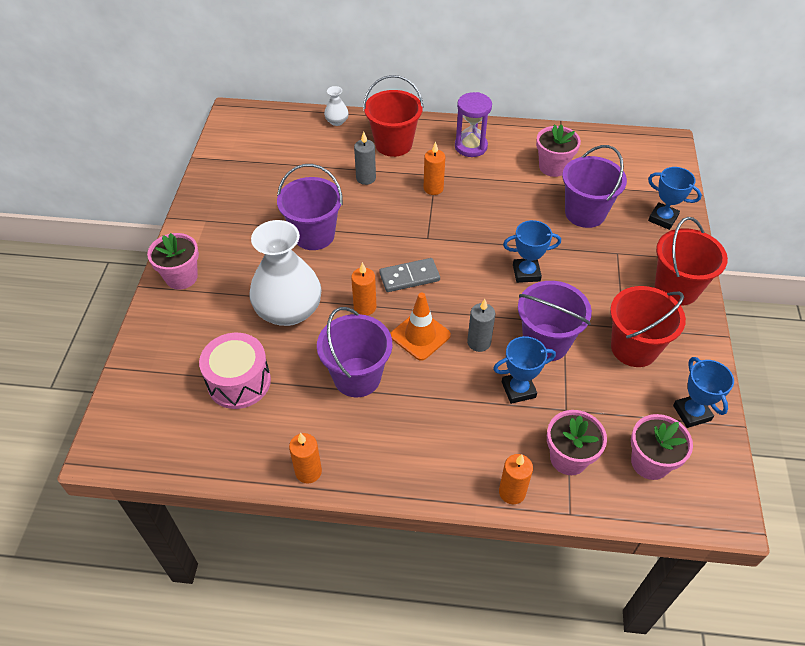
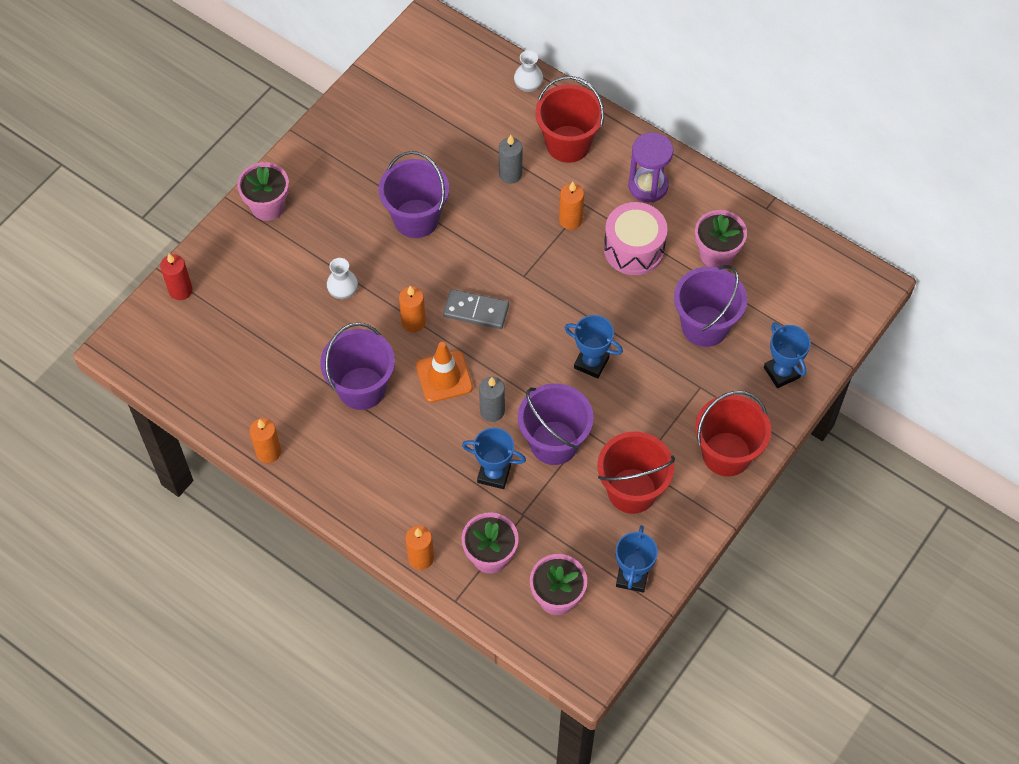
camera: 30 degrees right, 10 degrees up
pink drum [199,333,271,409] -> pink drum moved to [604,202,668,275]
white vase [249,220,321,326] -> white vase [327,258,358,299], size x0.43
none -> red candle [160,254,193,300]

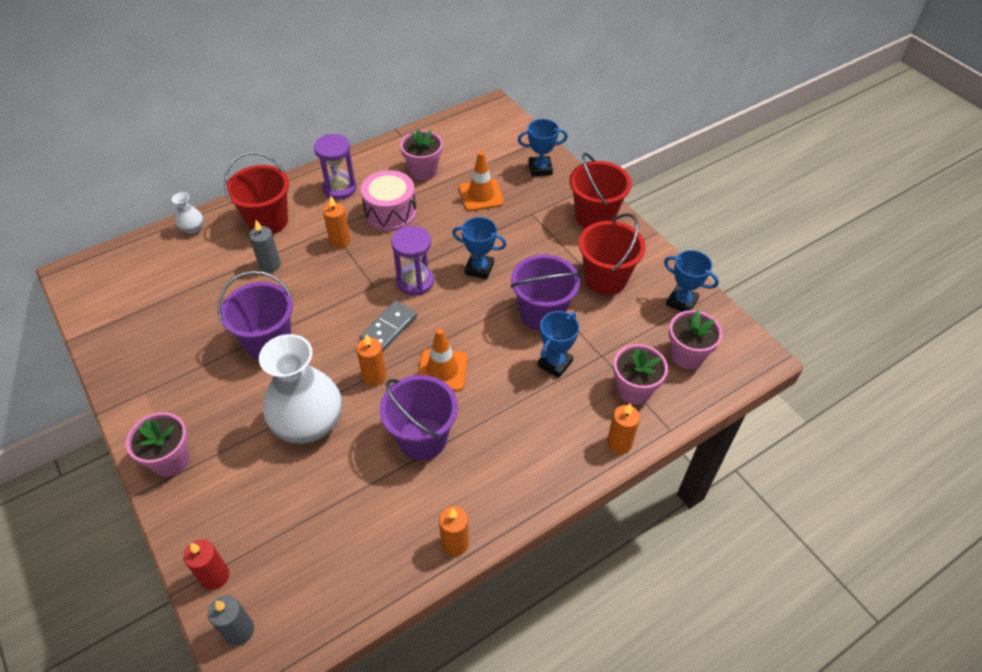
camera: 70 degrees left, 10 degrees down
white vase [327,258,358,299] -> white vase [259,334,342,443], size x2.34
grey candle [479,377,505,422] -> grey candle moved to [208,595,254,646]
blue trophy [565,315,623,378] -> blue trophy turned 60 degrees clockwise [452,217,507,279]
purple bucket [674,265,747,347] -> orange traffic cone [459,151,504,211]
none -> purple hourglass [391,226,434,296]

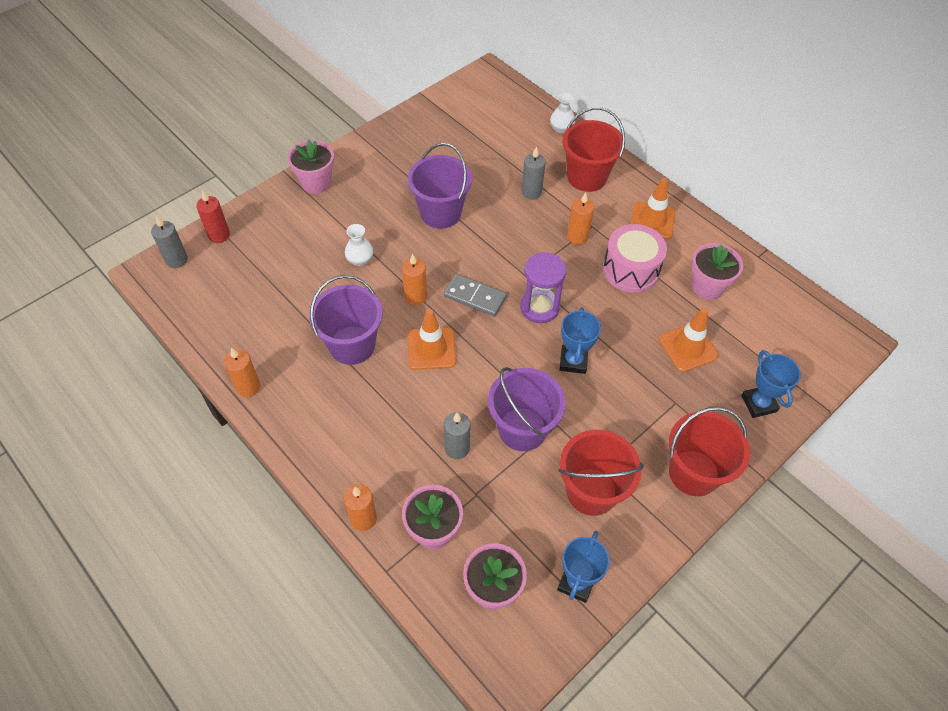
camera: 80 degrees right, 5 degrees up
white vase [259,334,342,443] -> white vase [345,224,374,266], size x0.43
purple hourglass [314,134,357,200] -> orange traffic cone [631,178,675,239]
blue trophy [538,311,579,378] -> grey candle [444,412,471,459]

